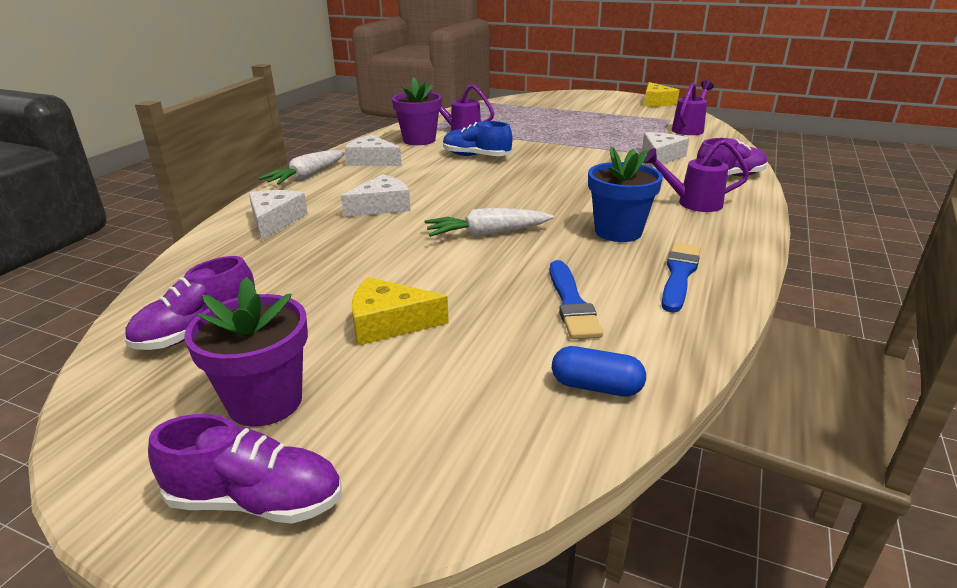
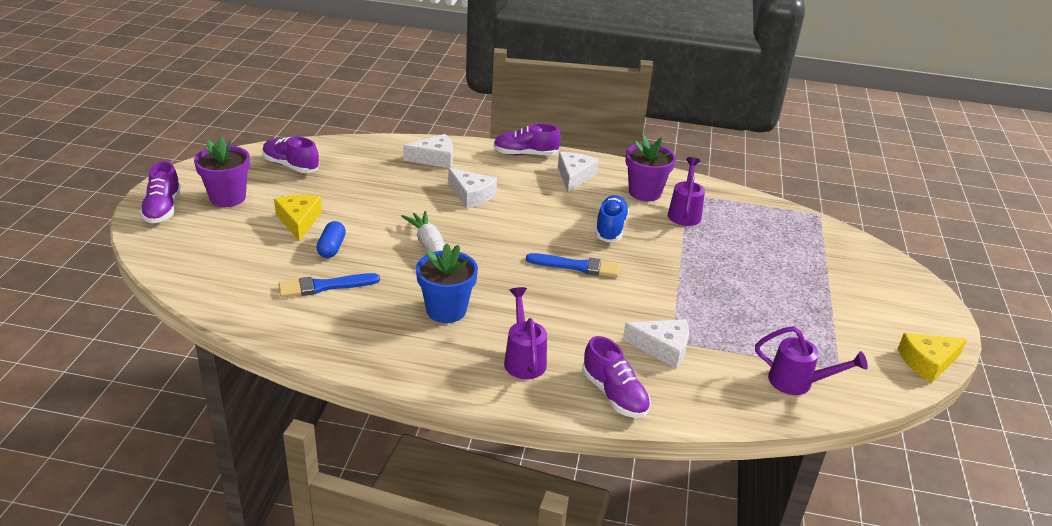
camera: 75 degrees right, 5 degrees up
white carrot [258,150,345,185] -> purple shoe [493,123,561,155]
blue capsule [552,346,646,397] -> blue capsule moved to [316,221,346,258]
blue brush [662,242,701,313] -> blue brush moved to [526,253,620,277]

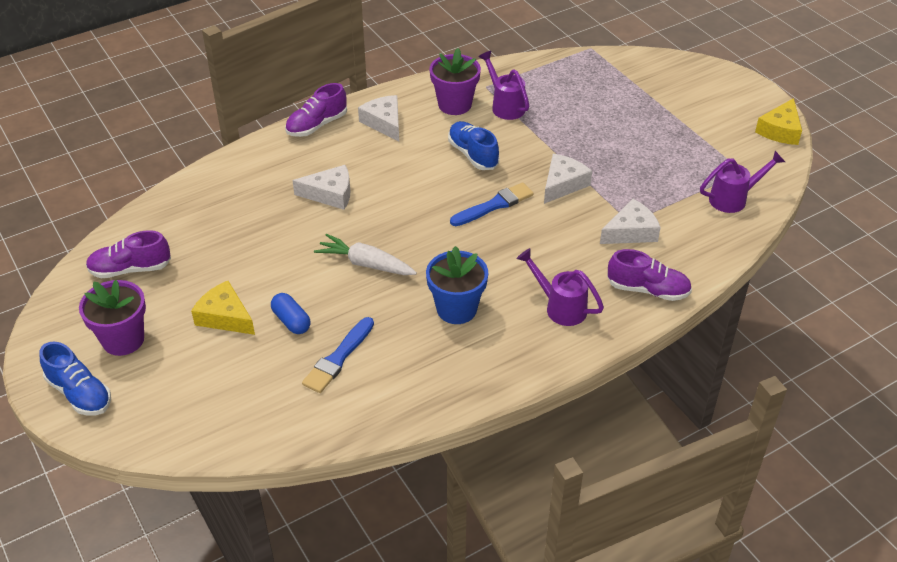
camera: 40 degrees left, 10 degrees up
purple shoe [140,161,181,223] -> blue shoe [40,342,111,416]
white cheese [403,134,453,168] -> white cheese moved to [544,154,592,204]

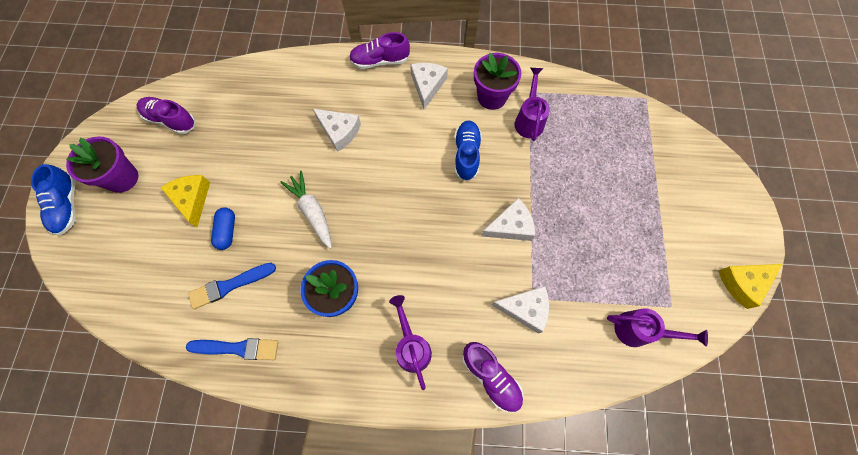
camera: 35 degrees right, 25 degrees up
blue brush [450,182,534,226] -> blue brush moved to [186,338,278,360]

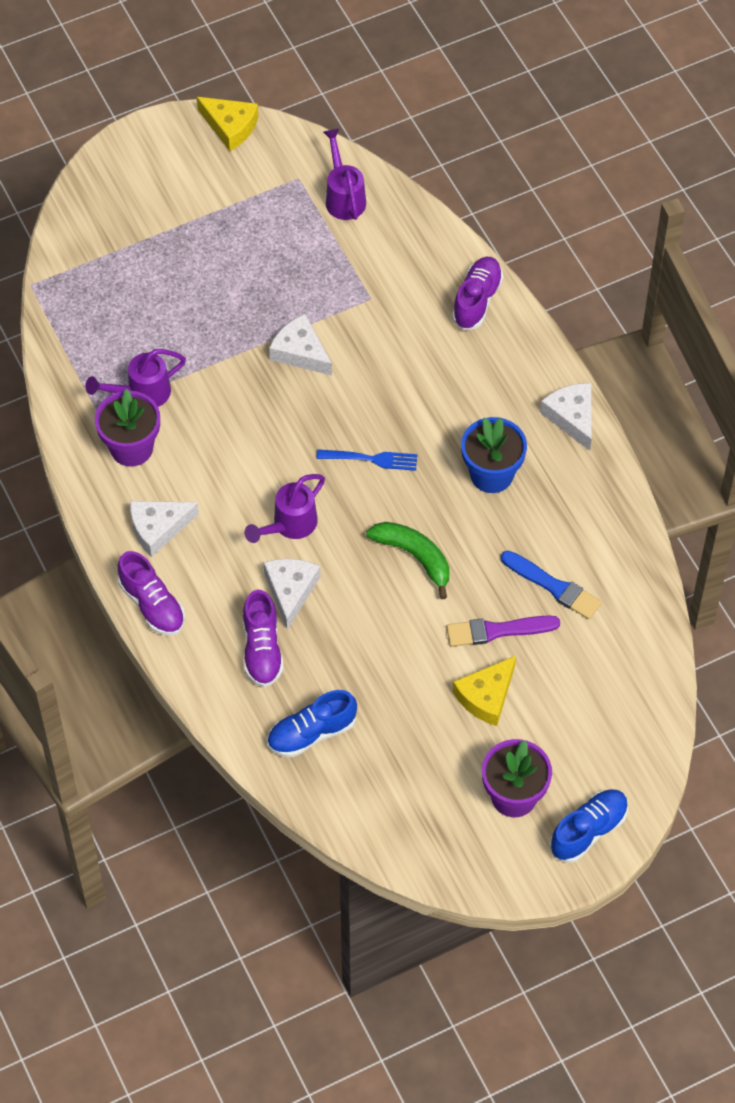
camera: 120 degrees left, 10 degrees down
purple shoe [137,97,195,134] -> purple shoe moved to [243,589,284,687]
blue brush [186,338,278,360] -> none
blue capsule [211,207,235,250] -> purple brush [447,615,560,647]
white carrot [281,171,332,249] -> green banana [366,522,449,599]
purple watering can [389,295,432,390] -> purple watering can moved to [244,474,325,543]
blue shoe [455,121,482,181] -> blue shoe moved to [267,690,357,757]
white cheese [492,286,549,334] -> white cheese moved to [540,383,592,451]
none -> blue fork [317,449,418,471]

